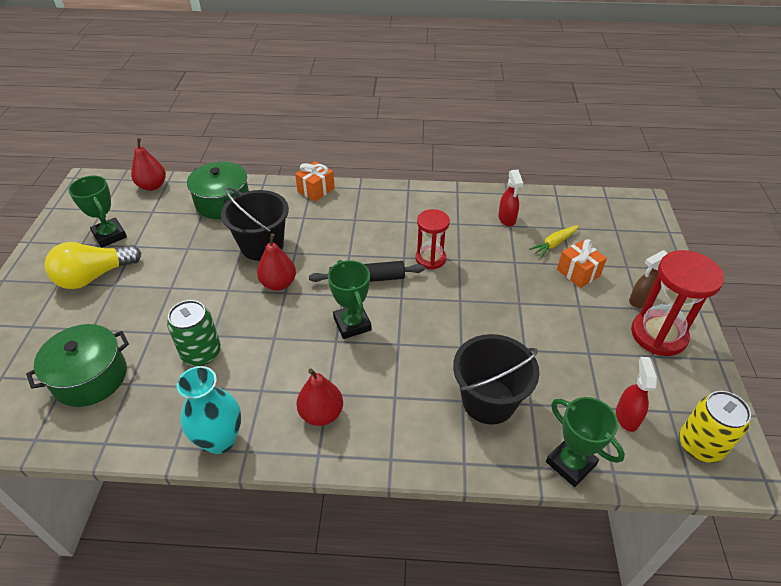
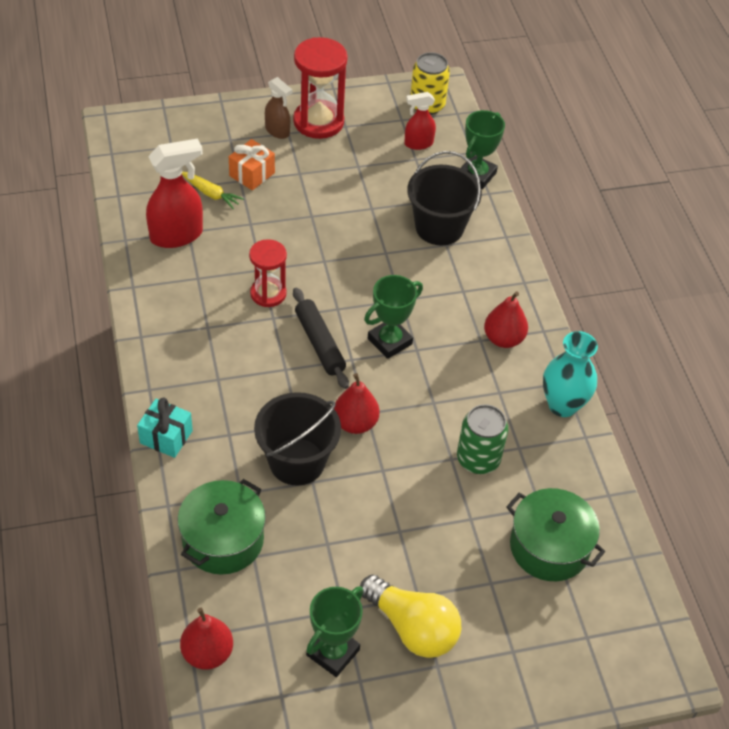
camera: 110 degrees left, 5 degrees up
orange gift [295,161,335,202] -> turquoise gift [137,398,193,458]
red spray bottle [498,170,523,226] -> red spray bottle [146,139,203,248], size x1.71

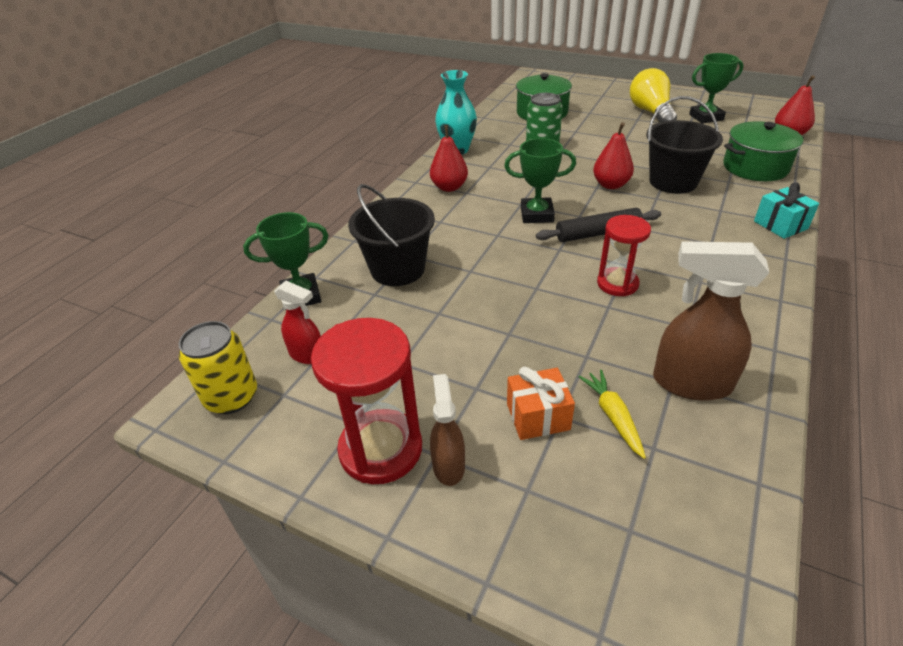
camera: 135 degrees left, 10 degrees down
red spray bottle [146,139,203,248] -> brown spray bottle [653,241,769,401]
black rolling pin [293,288,349,389] -> black rolling pin turned 60 degrees clockwise [536,208,661,242]

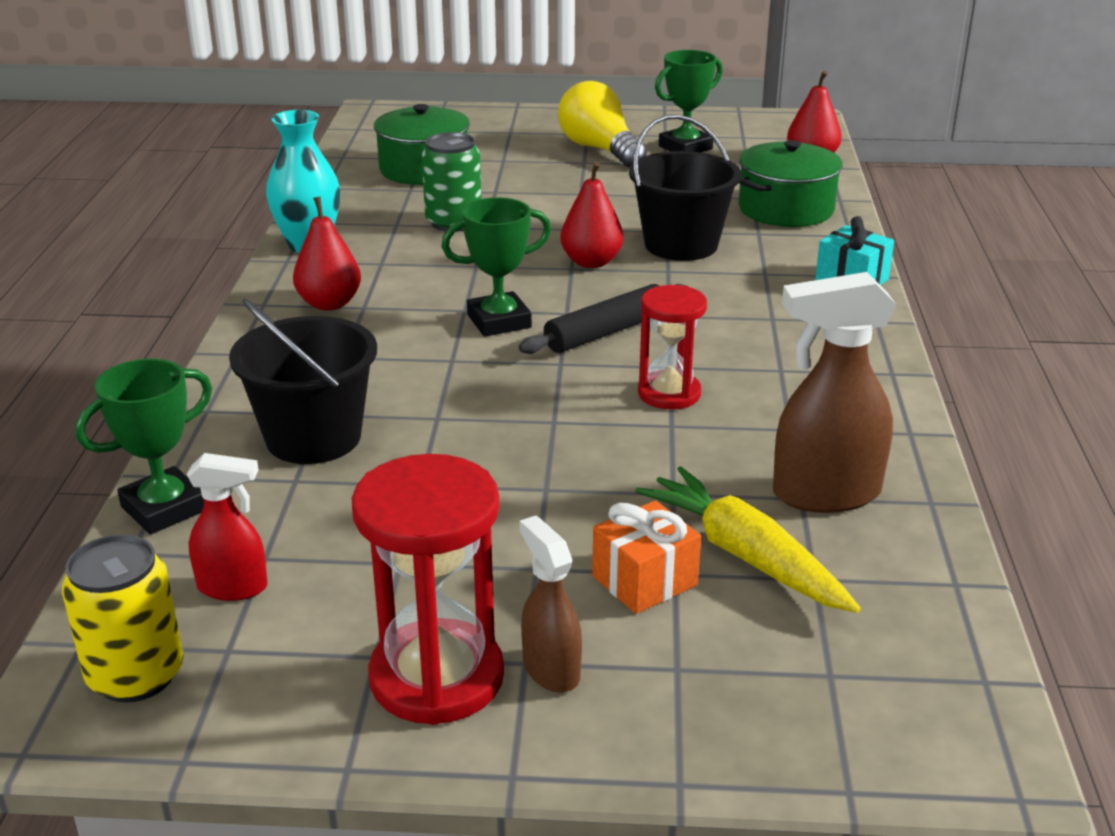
camera: 25 degrees left, 10 degrees down
yellow carrot [578,370,646,459] -> yellow carrot [635,466,861,613], size x1.66

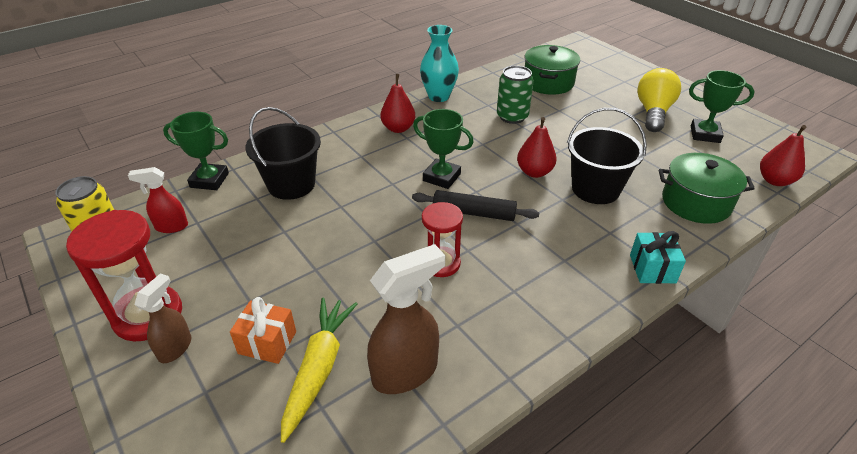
camera: 50 degrees right, 10 degrees up
red spray bottle [186,453,268,601] -> red spray bottle turned 120 degrees clockwise [128,167,188,233]
brown spray bottle [773,272,897,513] -> brown spray bottle turned 105 degrees clockwise [367,244,445,394]

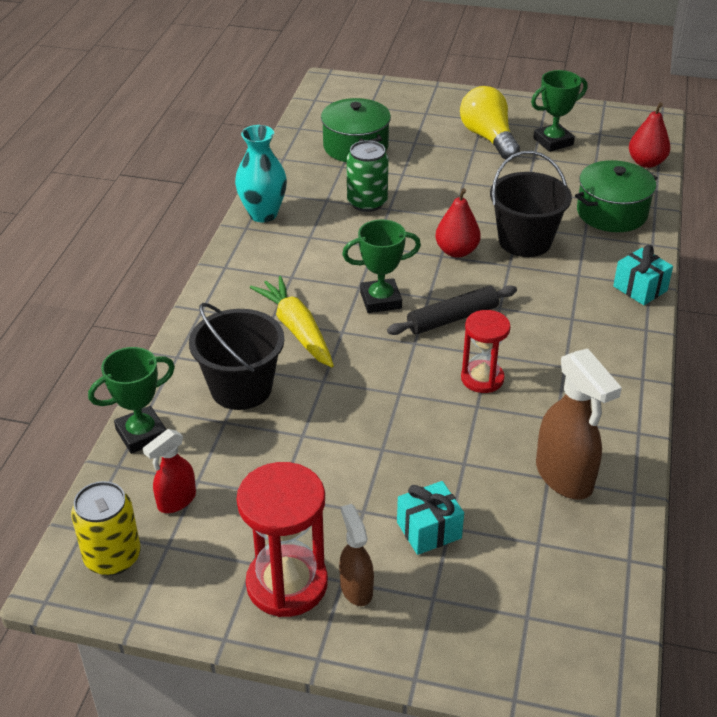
camera: 40 degrees left, 0 degrees up
orange gift [230,297,296,364] -> turquoise gift [397,481,464,555]
yellow carrot [281,298,357,443] -> yellow carrot moved to [250,276,334,367]
brown spray bottle [367,244,445,394] -> brown spray bottle turned 135 degrees clockwise [536,349,622,499]
red pear [381,74,415,133] -> none

